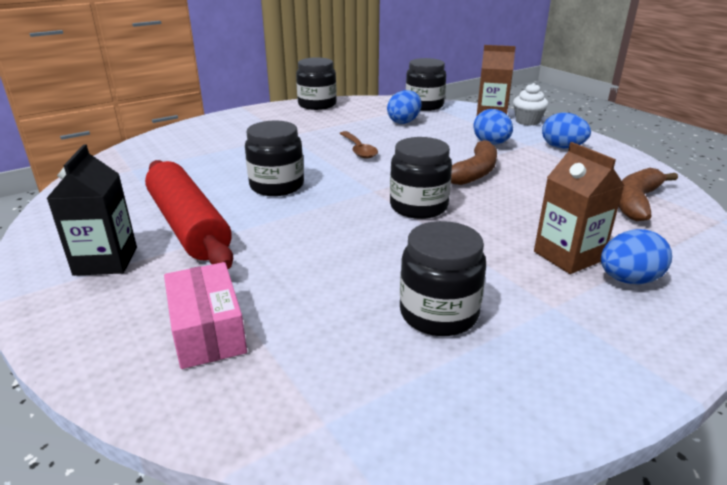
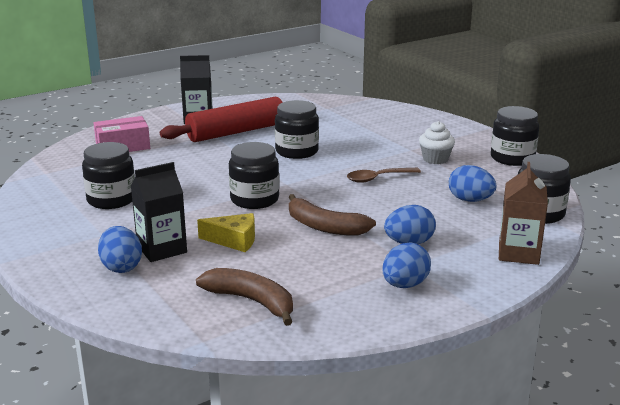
camera: 90 degrees right, 5 degrees down
white cupcake [513,83,548,125] -> white cupcake moved to [419,121,455,164]
brown carton [534,142,625,274] -> black carton [131,162,187,262]
none -> yellow cheese [197,213,255,252]

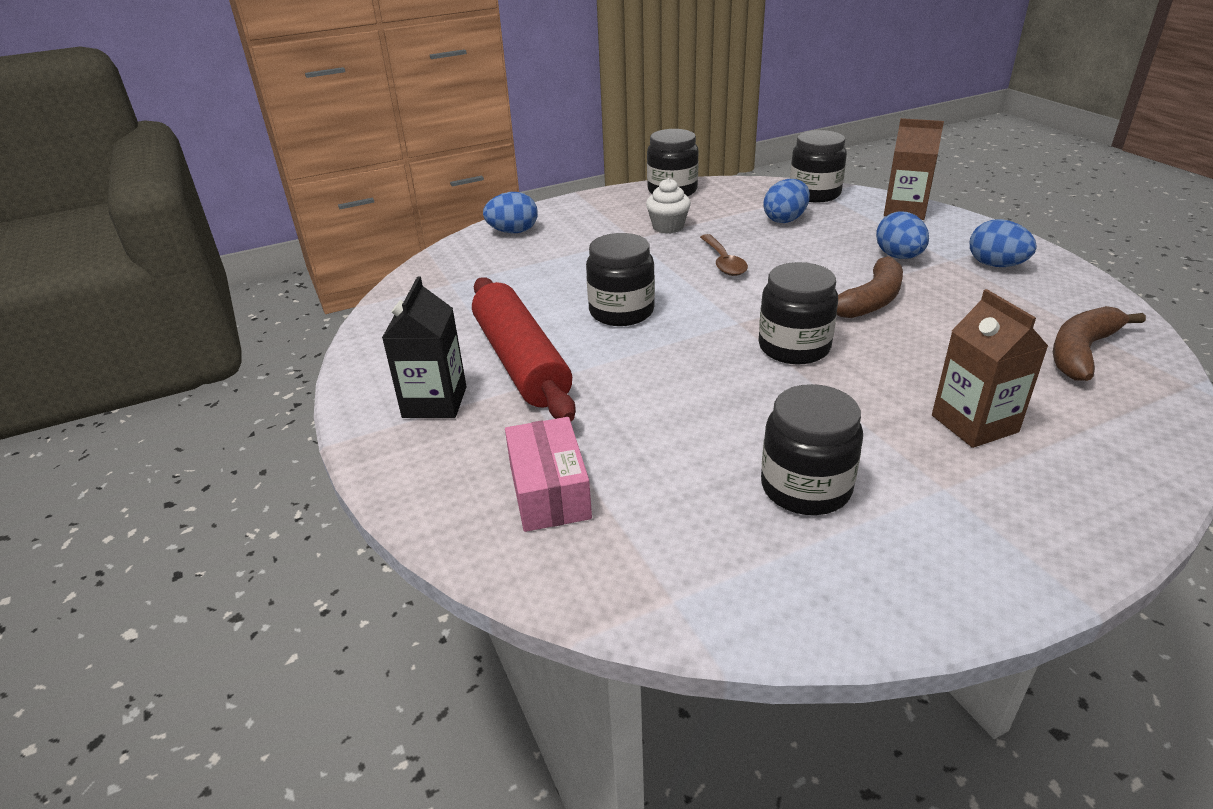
camera: 80 degrees left, 10 degrees up
blue egg [98,226,142,273] -> blue egg moved to [483,192,538,233]
black carton [131,162,187,262] -> brown carton [932,289,1048,448]
yellow cheese [197,213,255,252] -> none

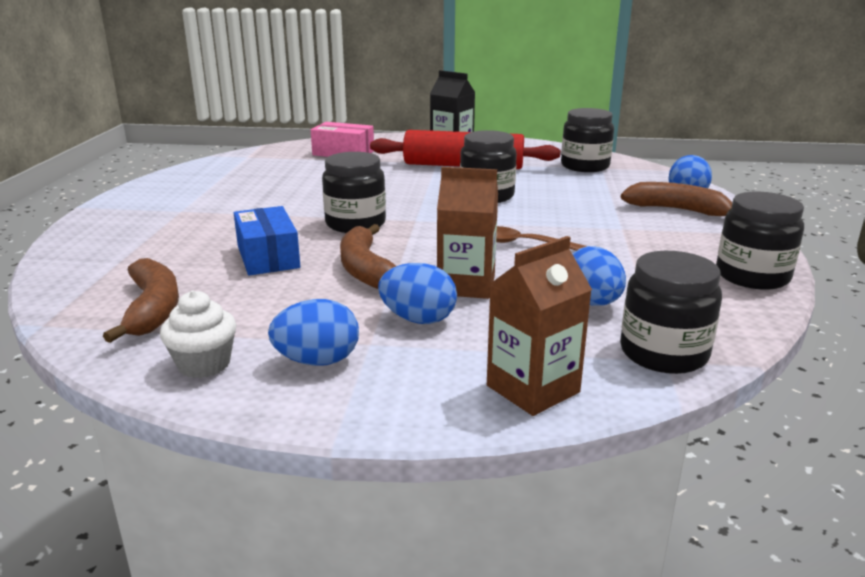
camera: 120 degrees right, 10 degrees down
white cupcake [646,178,691,234] -> white cupcake moved to [160,290,236,378]
black jar [761,384,863,515] -> black jar moved to [561,108,614,172]
brown carton [932,289,1048,448] -> brown carton moved to [437,167,498,299]
none -> blue box [234,206,300,275]
none -> brown banana [621,182,732,216]

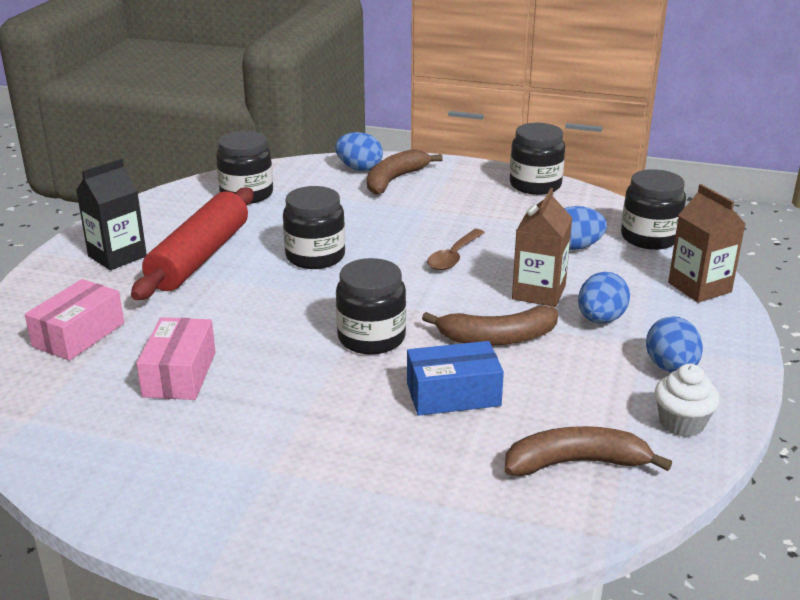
camera: 80 degrees left, 5 degrees up
none -> pink box [136,317,216,400]

